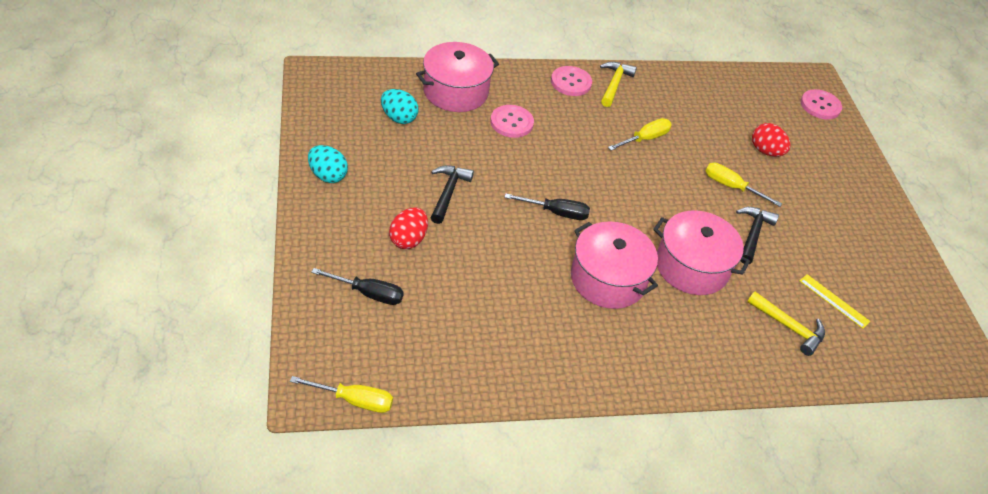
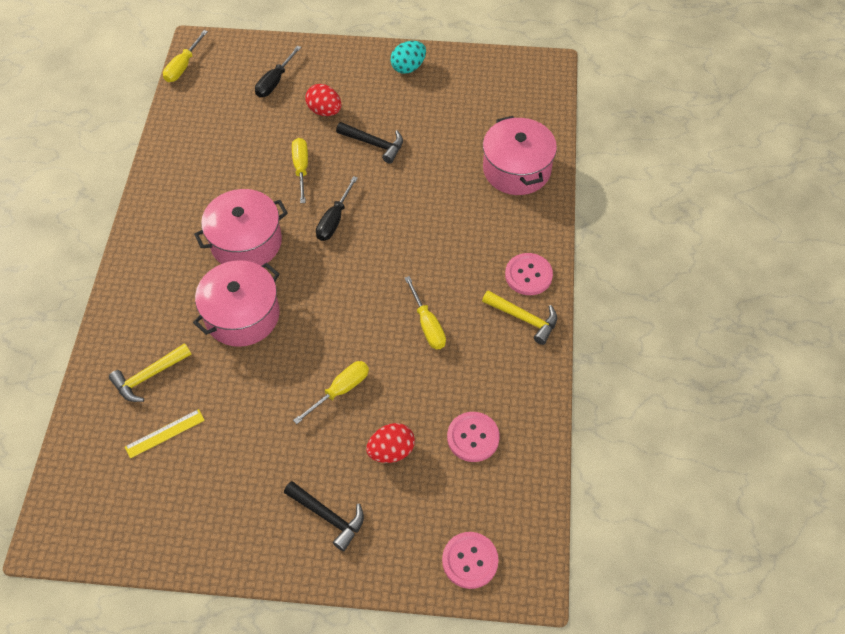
camera: 110 degrees right, 10 degrees up
turquoise egg [381,89,419,124] -> none
pink button [490,105,534,138] -> pink button moved to [447,412,500,462]
black hammer [736,207,779,264] -> black hammer moved to [284,481,364,551]
none -> yellow screwdriver [292,138,308,203]

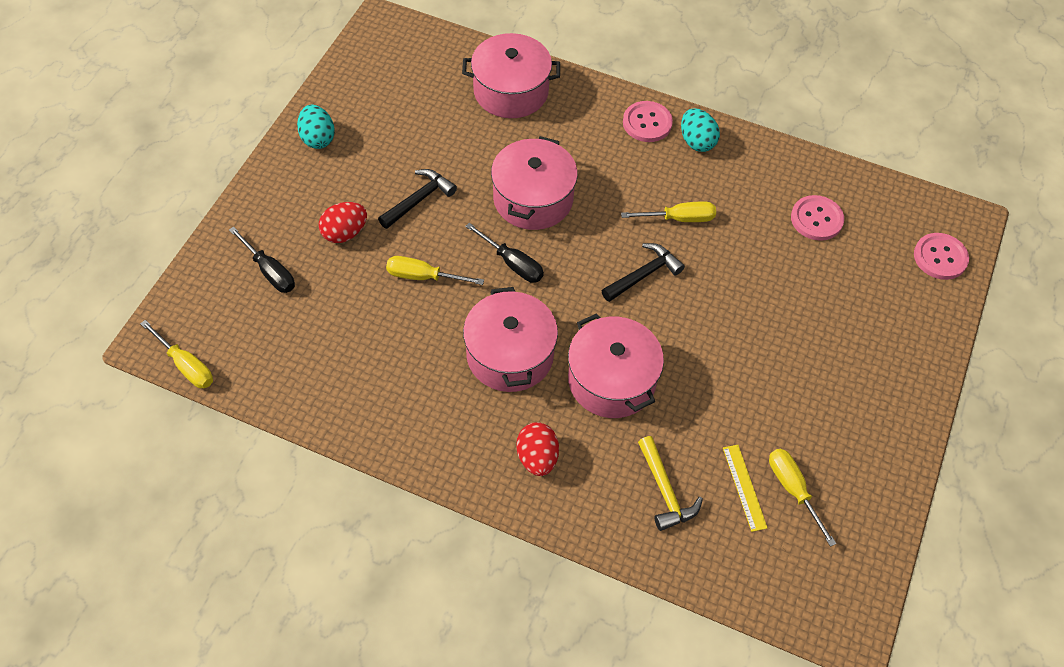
camera: 75 degrees left, 0 degrees up
black hammer [284,481,364,551] -> black hammer moved to [601,243,685,302]
yellow screwdriver [293,361,369,424] -> yellow screwdriver moved to [769,449,836,547]
red egg [366,423,415,463] -> red egg moved to [516,422,559,476]
yellow hammer [482,290,557,345] -> turquoise egg [681,108,720,152]
none -> pink pot [491,136,578,230]

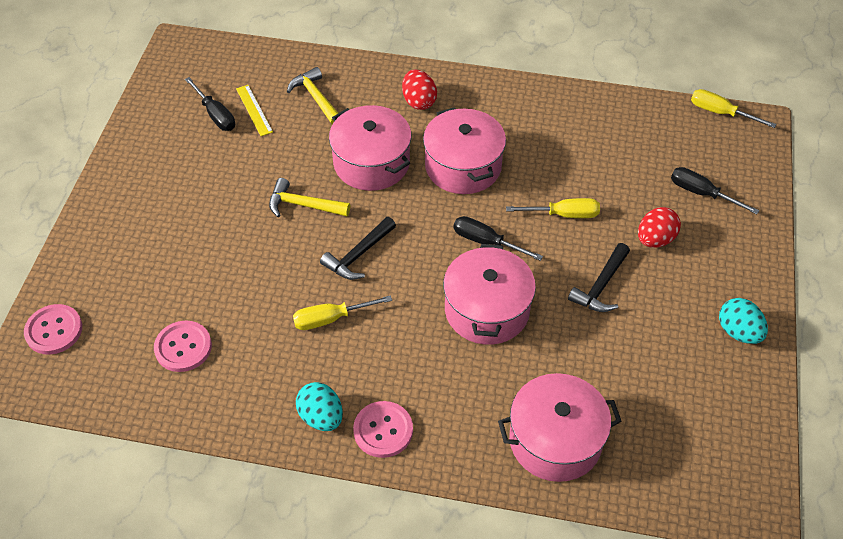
camera: 170 degrees right, 5 degrees down
yellow screwdriver [769,449,836,547] -> black screwdriver [185,77,235,131]
none -> yellow hammer [269,178,350,217]

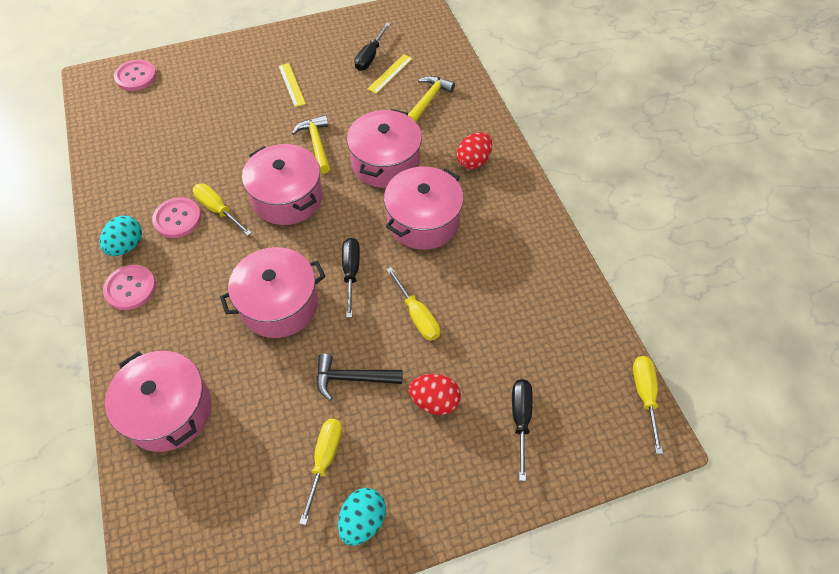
camera: 60 degrees right, 5 degrees up
pink button [154,321,212,372] -> pink button moved to [152,197,201,238]
black hammer [320,217,396,280] -> pink pot [242,144,323,225]
none -> yellow ruler [279,63,306,107]
none -> yellow screwdriver [299,419,342,525]

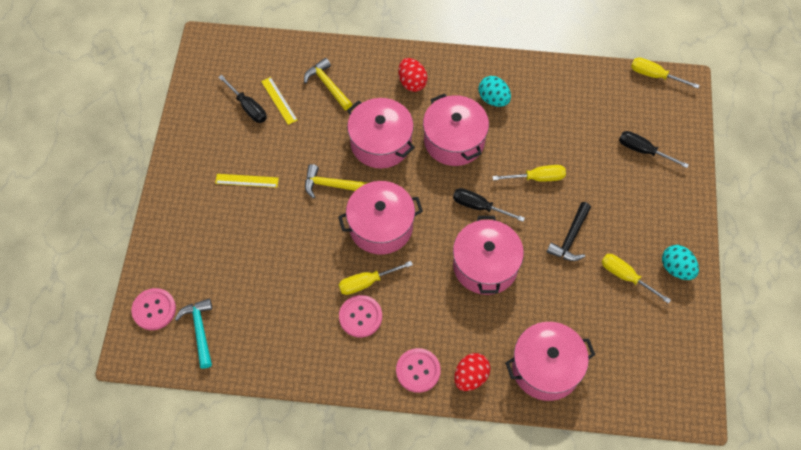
camera: 65 degrees left, 5 degrees up
turquoise egg [100,216,142,256] -> turquoise egg moved to [479,76,511,107]
red egg [408,374,461,415] -> red egg moved to [454,353,491,391]
none -> turquoise hammer [175,299,212,369]

